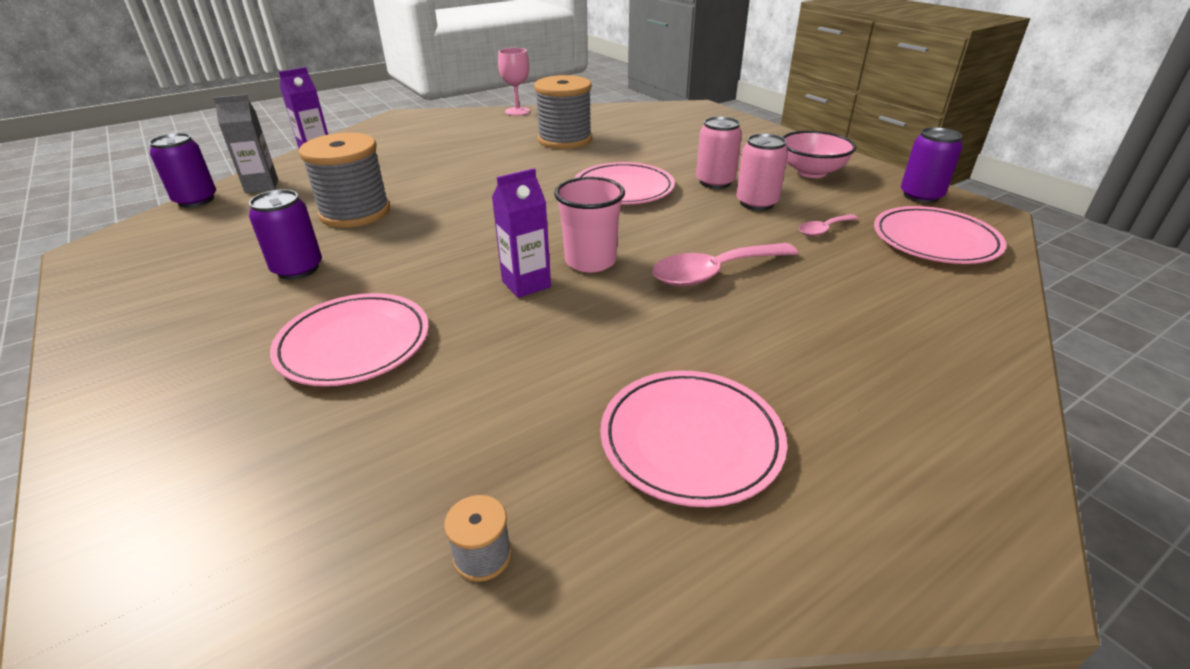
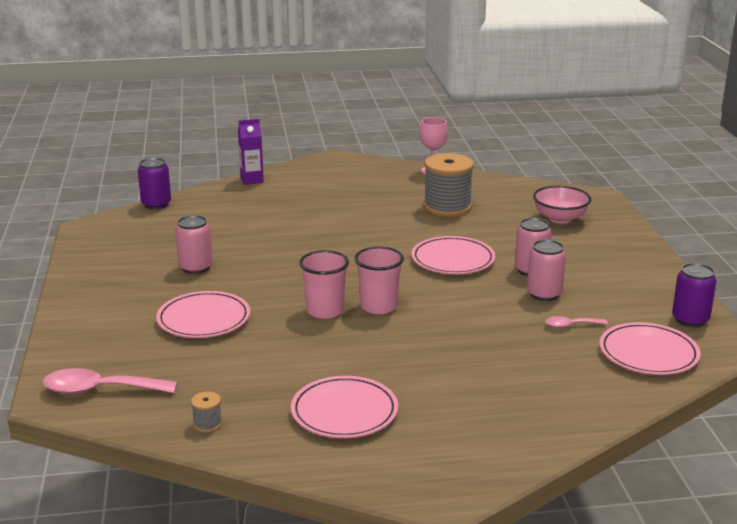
camera: 25 degrees right, 10 degrees down
grey carton [213,94,278,193] -> none
purple can [249,189,322,280] -> pink can [175,215,213,274]
grey spool [299,133,390,228] -> none
purple carton [492,168,551,298] -> pink cup [299,250,349,319]
pink spoon [652,243,798,286] -> pink spoon moved to [43,368,178,394]
pink bowl [783,131,856,178] -> pink bowl moved to [533,186,591,224]

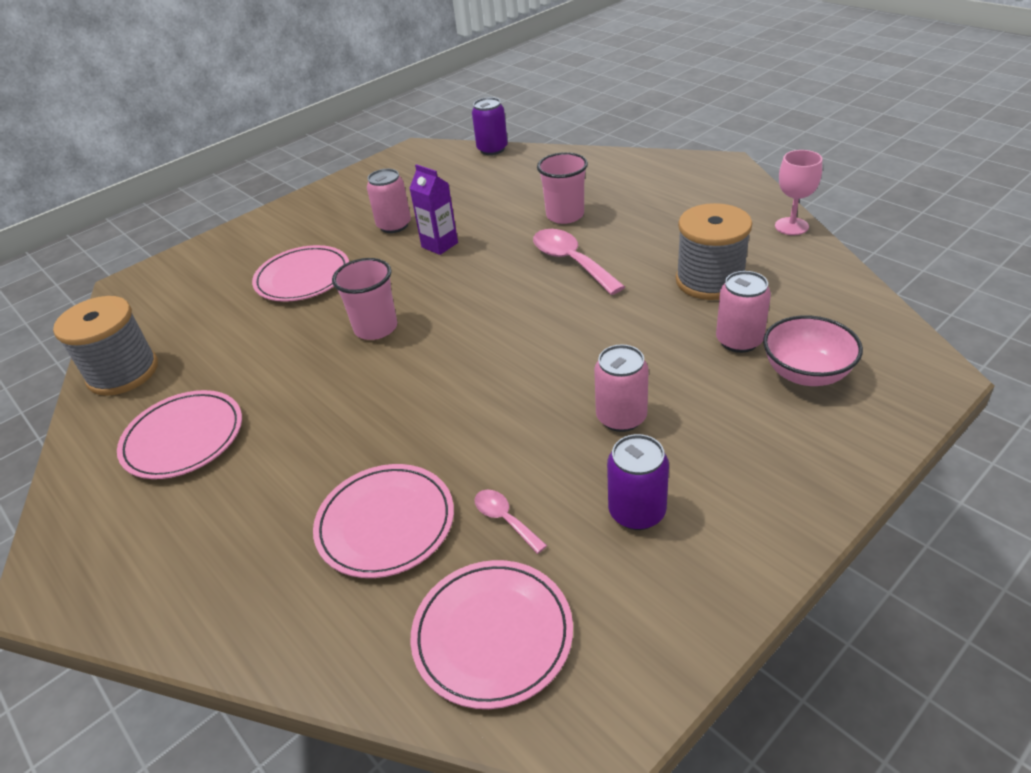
camera: 60 degrees right, 15 degrees up
pink spoon [43,368,178,394] -> pink spoon moved to [533,229,625,295]
grey spool [191,392,223,432] -> grey spool [53,296,158,396], size x2.38
purple carton [238,119,264,185] -> purple carton moved to [409,164,458,255]
pink cup [355,247,404,314] -> pink cup moved to [537,152,588,224]
pink plate [411,236,495,274] -> pink plate moved to [313,464,454,578]
pink can [527,239,566,301] -> pink can moved to [716,271,771,353]
purple can [672,263,716,327] -> purple can moved to [607,434,669,530]

